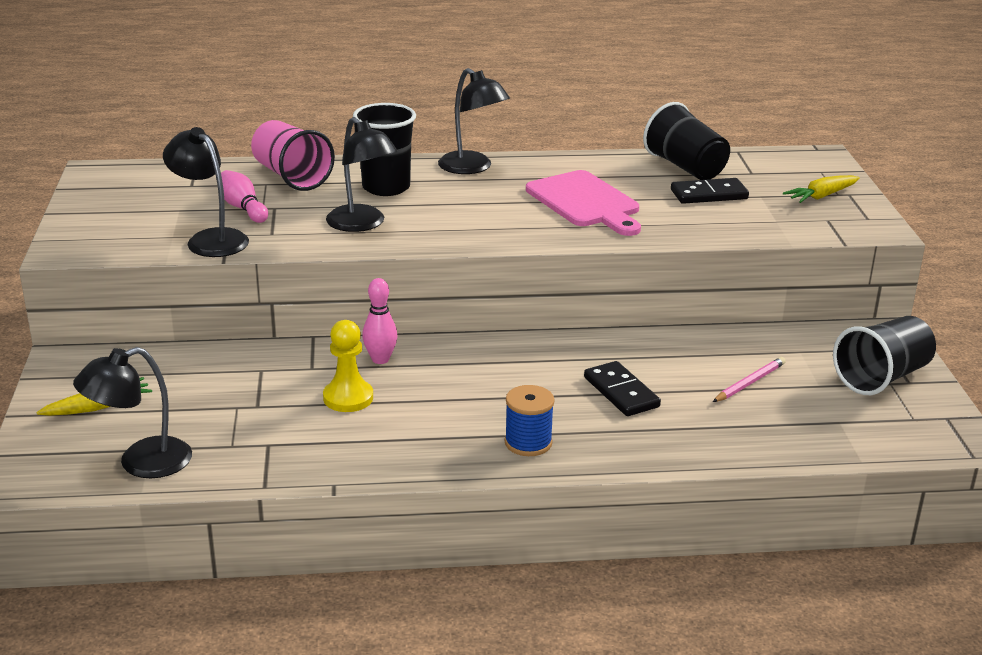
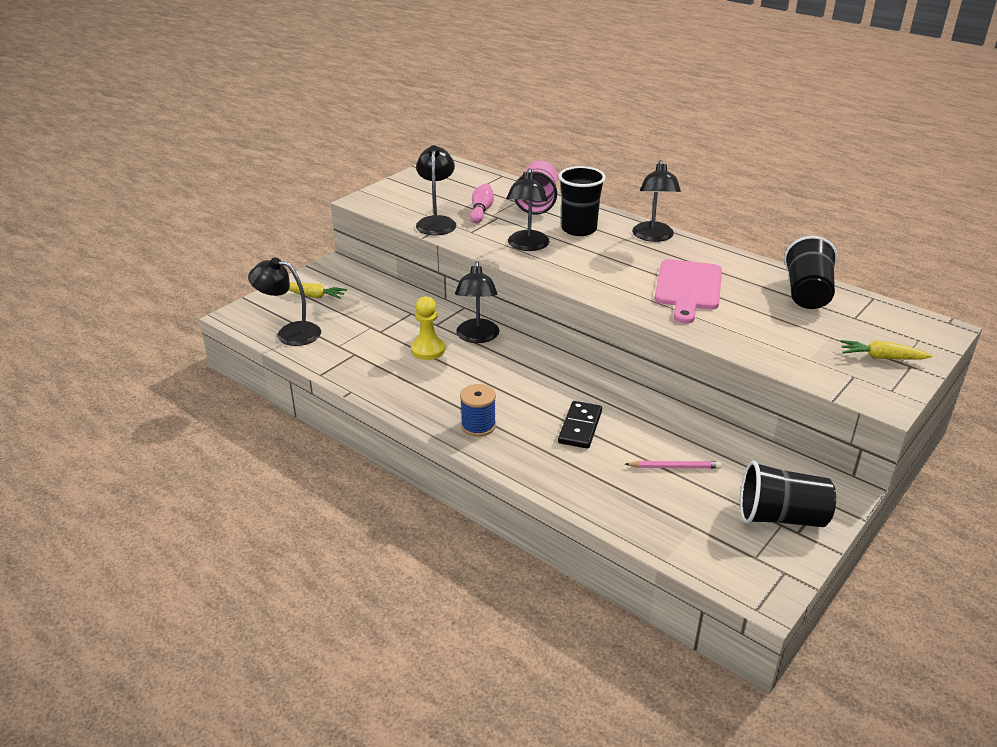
camera: 45 degrees right, 5 degrees up
pink bowling pin [362,278,398,364] -> black lamp [455,261,499,343]
black domino [671,178,749,204] -> none

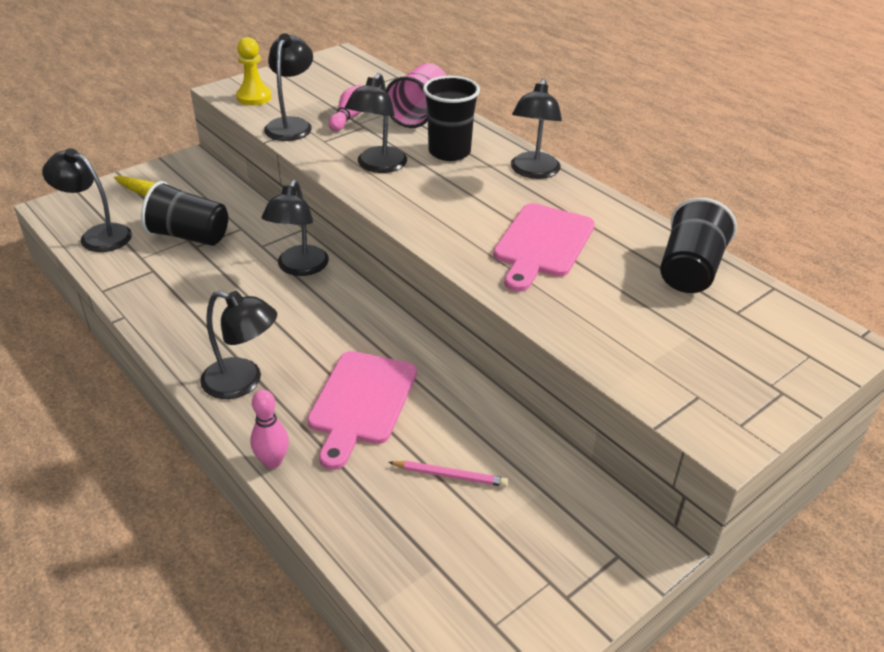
camera: 10 degrees right, 5 degrees up
yellow pawn [411,296,445,360] -> yellow pawn moved to [236,37,272,105]
blue spool [460,384,496,437] -> black lamp [200,291,277,399]
black domino [558,401,602,449] -> pink cutting board [307,351,417,470]
black cup [740,461,836,527] -> black cup moved to [141,181,228,246]
yellow carrot [840,340,933,360] -> none
none -> pink bowling pin [250,390,289,469]

